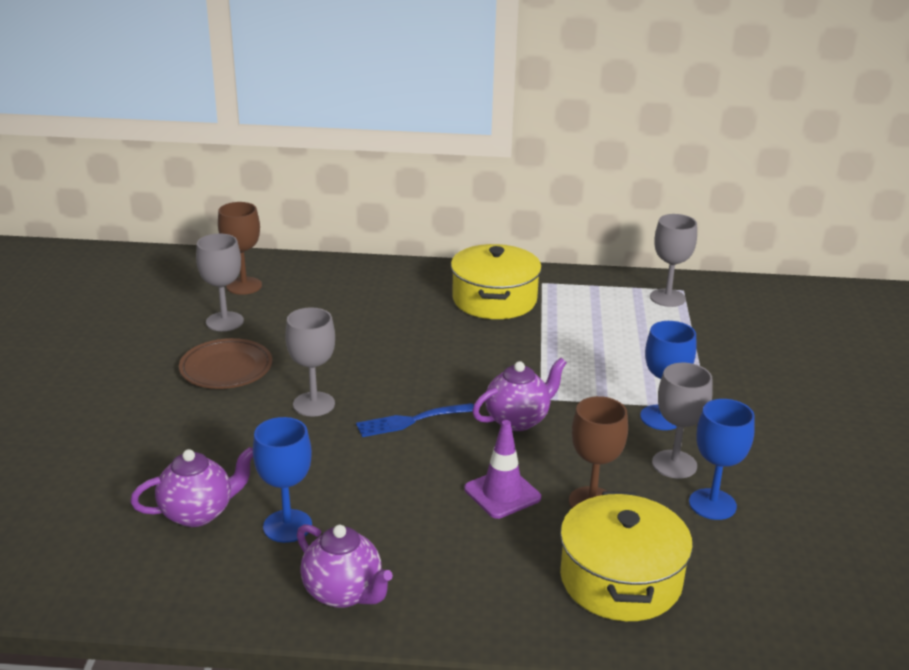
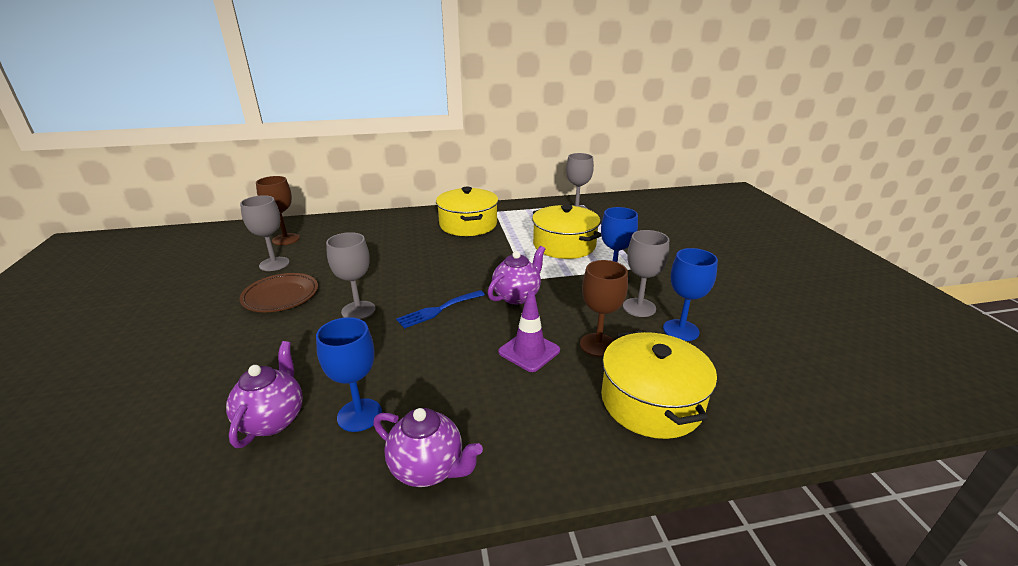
camera: 15 degrees left, 0 degrees up
purple teapot [130,447,253,527] -> purple teapot turned 45 degrees counterclockwise [226,341,303,448]
none -> yellow pot [532,204,601,259]

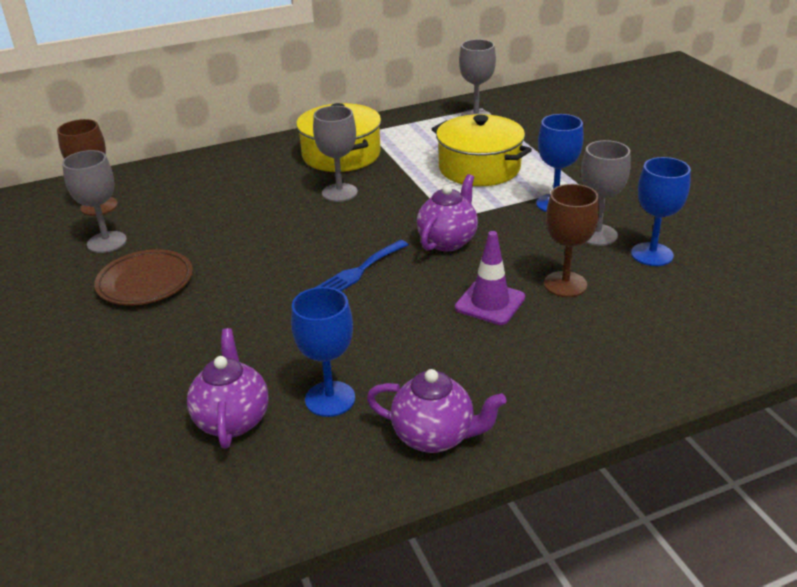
camera: 10 degrees left, 5 degrees up
grey goblet [326,232,376,319] -> grey goblet moved to [313,106,358,202]
yellow pot [601,330,717,439] -> none

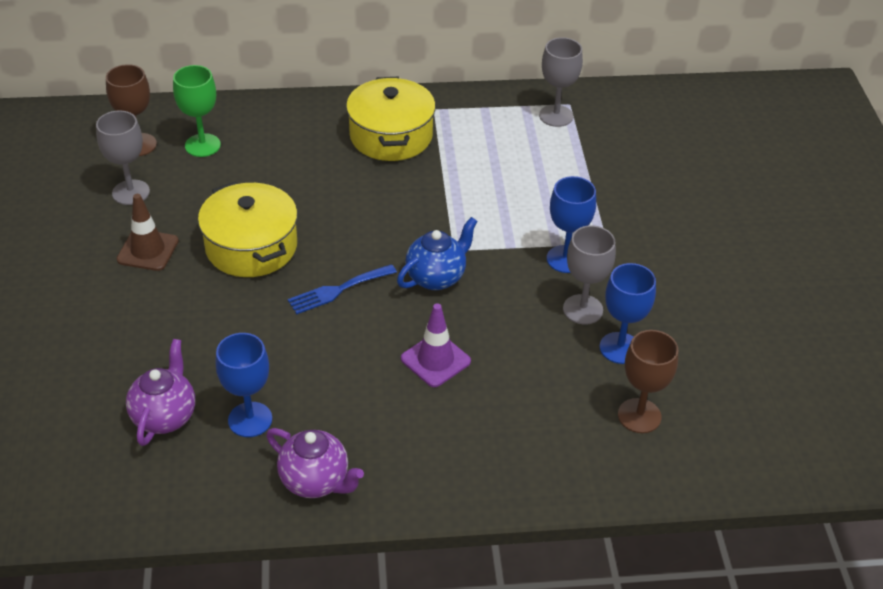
camera: 15 degrees right, 10 degrees up
brown plate [94,249,193,305] -> brown traffic cone [117,194,179,271]
grey goblet [313,106,358,202] -> none
purple teapot [417,174,478,251] -> blue teapot [397,217,478,290]
yellow pot [432,114,532,186] -> yellow pot moved to [198,181,298,277]
brown goblet [544,184,599,297] -> brown goblet moved to [618,330,678,433]
none -> green goblet [173,65,221,157]

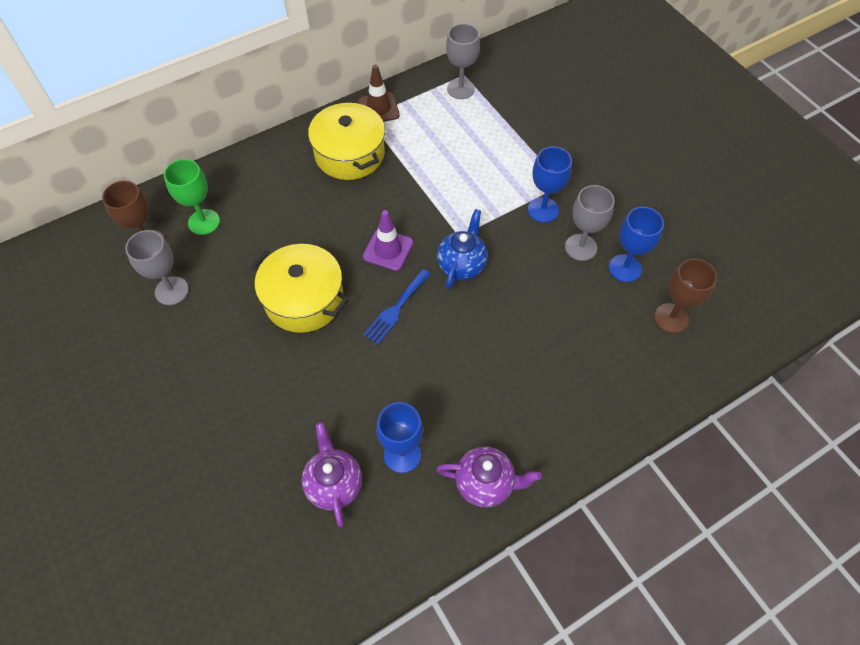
camera: 25 degrees left, 15 degrees up
brown traffic cone [117,194,179,271] -> brown traffic cone moved to [358,65,400,122]
purple traffic cone [401,303,471,387] -> purple traffic cone moved to [363,210,413,271]

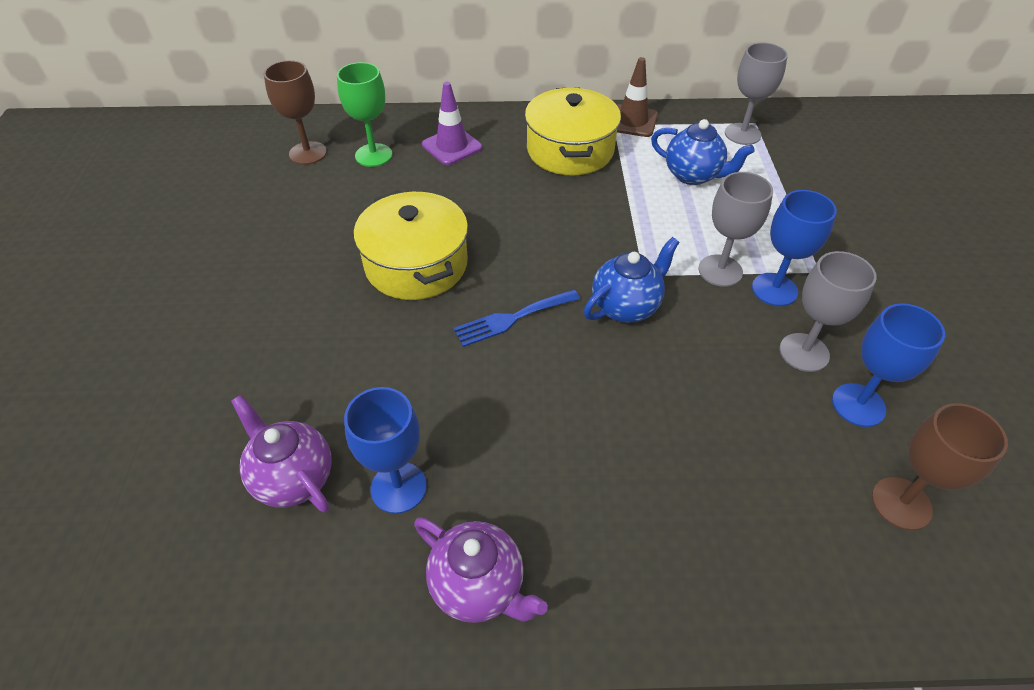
camera: 30 degrees right, 10 degrees down
grey goblet [125,230,189,305] -> grey goblet moved to [698,172,773,287]
purple teapot [302,422,362,527] -> purple teapot turned 60 degrees counterclockwise [231,395,332,513]
purple traffic cone [363,210,413,271] -> purple traffic cone moved to [422,82,482,165]
none -> blue teapot [651,119,754,185]

